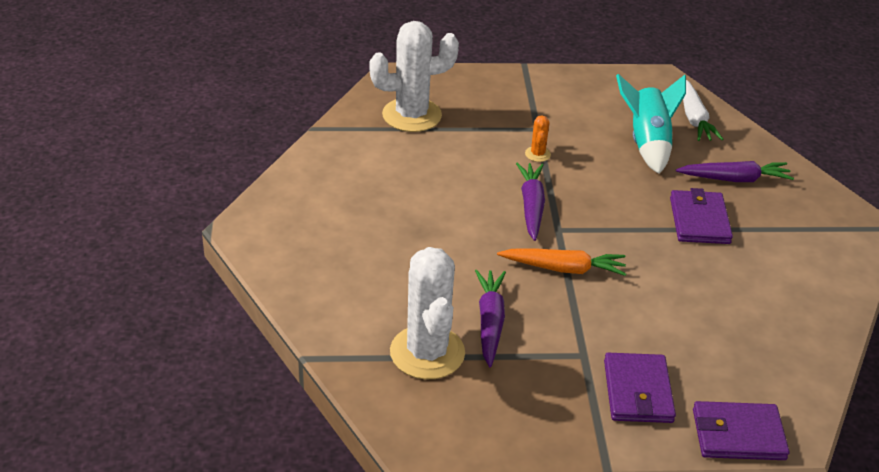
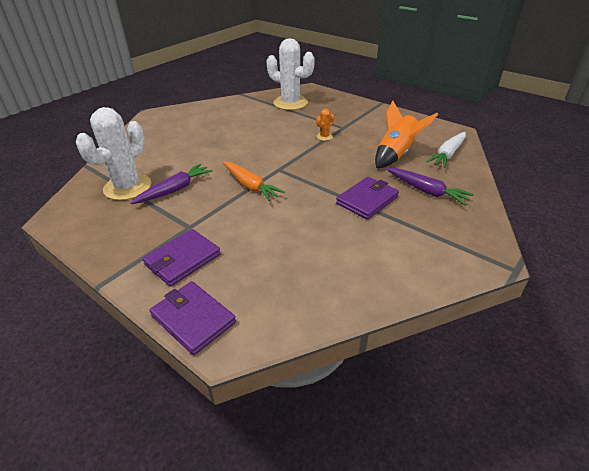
camera: 45 degrees right, 0 degrees up
purple carrot [516,163,545,241] -> none
turquoise rocket [616,74,686,174] -> orange rocket [375,101,438,168]

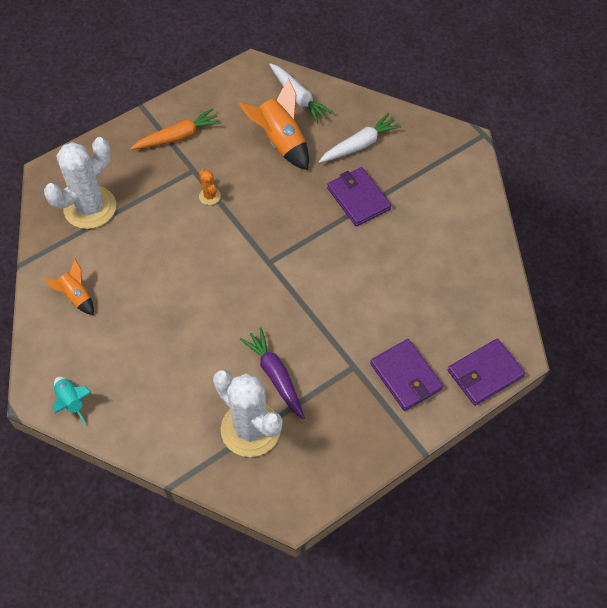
camera: 75 degrees left, 20 degrees up
orange carrot [223,162,285,201] -> orange carrot moved to [131,108,221,150]
purple carrot [386,168,474,205] -> white carrot [319,113,401,163]
none -> orange rocket [44,259,94,315]
none -> turquoise rocket [53,377,92,425]

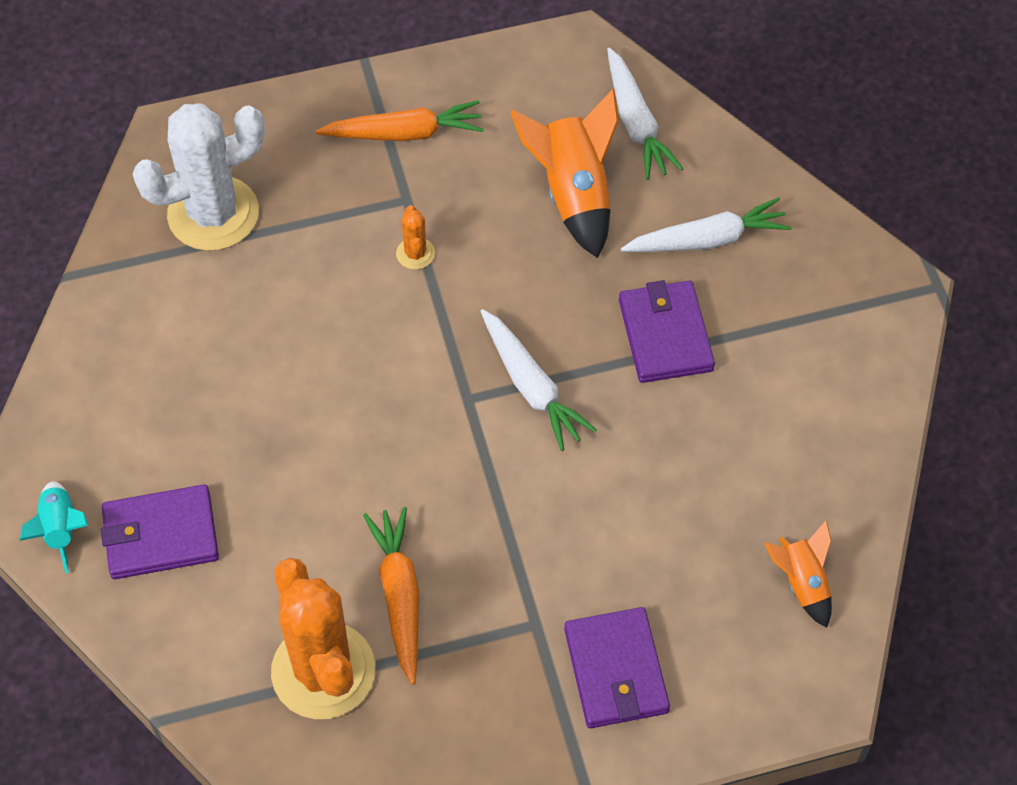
camera: 20 degrees right, 0 degrees up
orange rocket [44,259,94,315] -> orange rocket moved to [764,520,832,628]
white cactus [213,370,283,457] -> orange cactus [271,558,375,719]
purple carrot [240,328,305,419] -> orange carrot [363,507,419,684]
purple wallet [448,339,525,406] -> purple wallet moved to [101,484,219,579]
none -> white carrot [480,309,597,451]

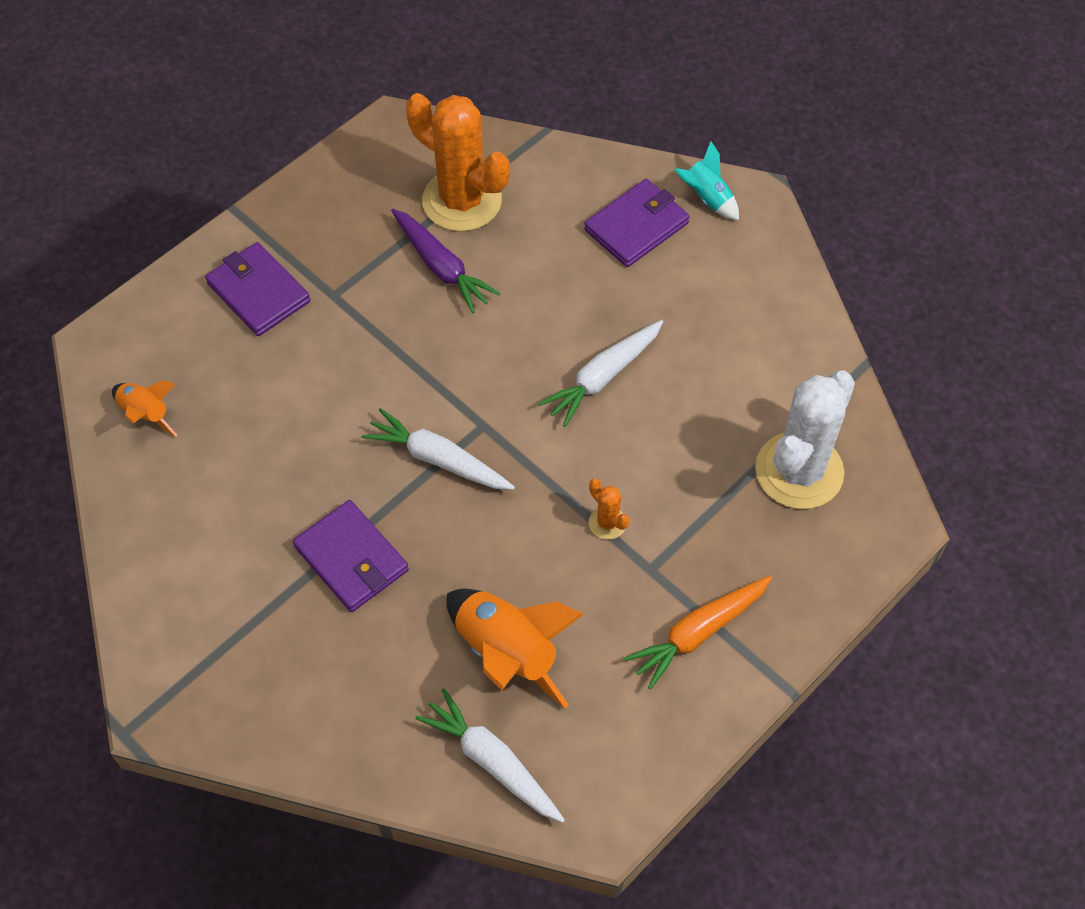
camera: 150 degrees right, 0 degrees up
orange carrot [363,507,419,684] -> purple carrot [391,209,500,313]
white carrot [621,197,792,252] -> white carrot moved to [538,320,663,427]

